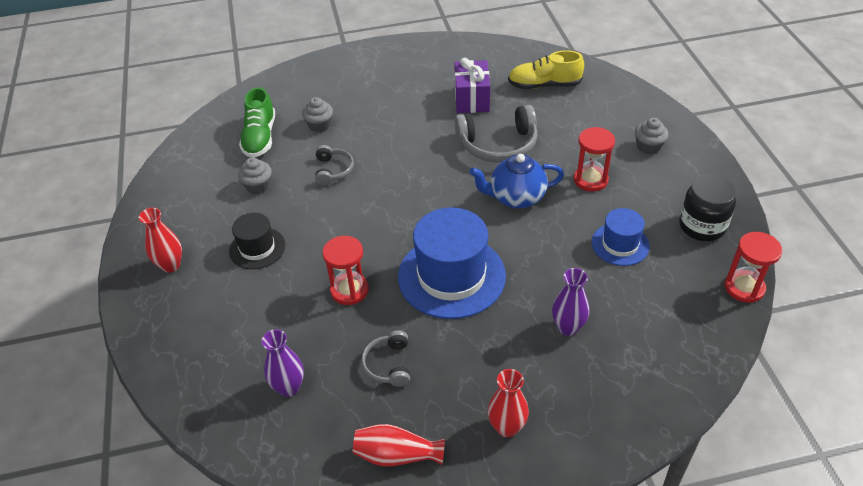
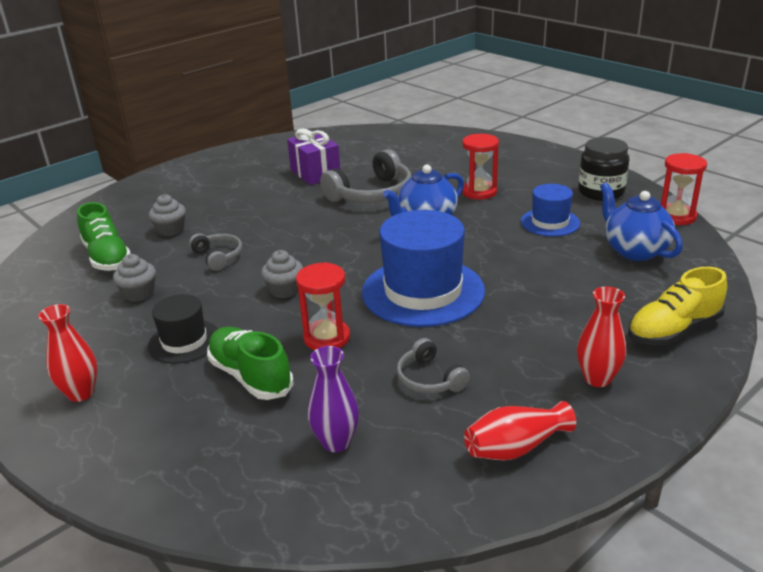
camera: 30 degrees left, 15 degrees down
yellow shoe [508,50,584,89] -> yellow shoe moved to [628,267,727,345]
purple vase [552,268,590,336] -> none
grey cupcake [635,118,668,154] -> grey cupcake moved to [261,250,303,298]
none -> green shoe [207,327,294,400]
none -> blue teapot [600,183,683,261]

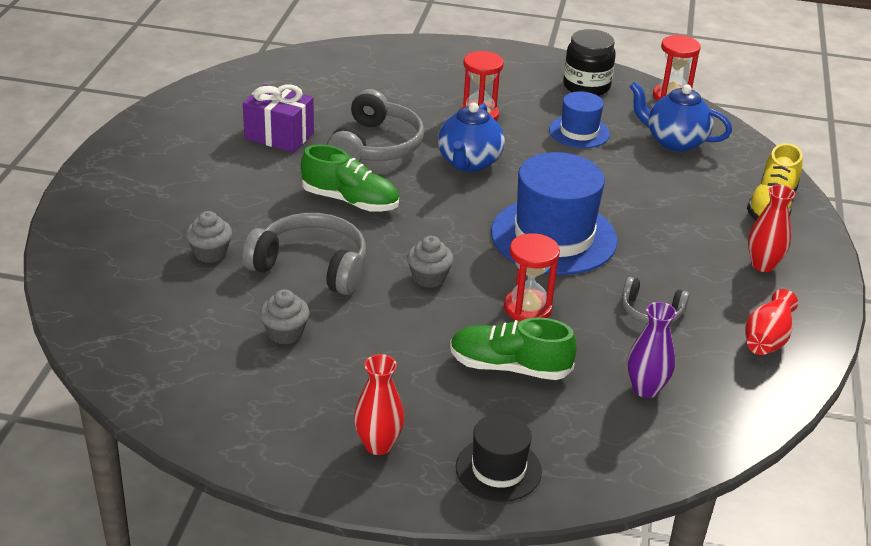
camera: 40 degrees left, 5 degrees up
green shoe [77,202,131,271] -> green shoe moved to [301,144,399,212]
black hat [148,294,218,364] -> black hat moved to [456,414,542,502]
grey headphones [189,233,242,271] -> grey headphones [242,213,366,295], size x1.81

